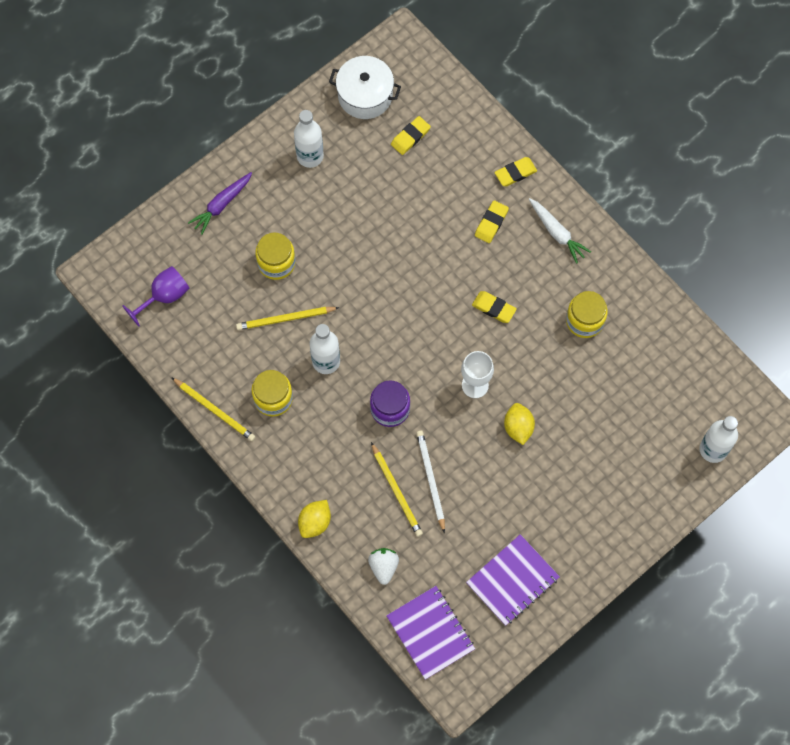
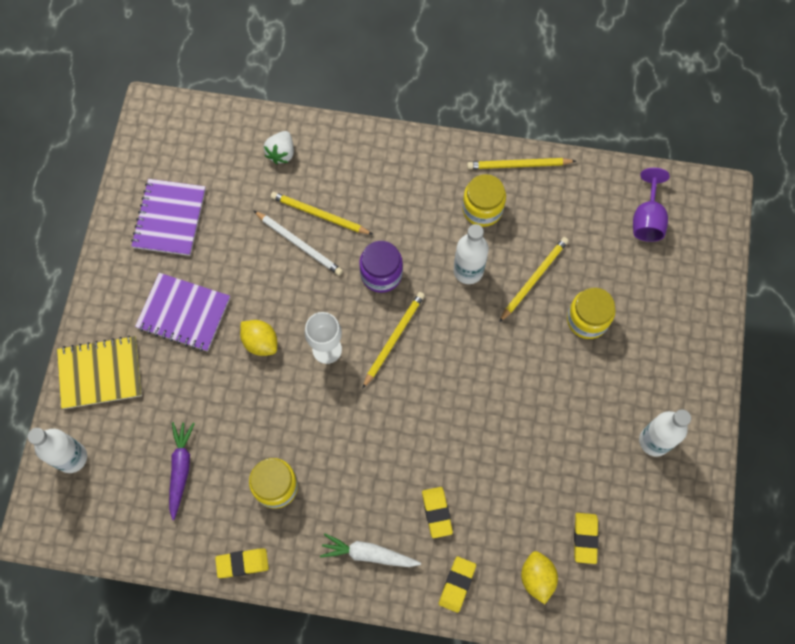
camera: 140 degrees right, 0 degrees up
purple carrot [188,172,252,235] -> purple carrot moved to [169,422,195,520]
yellow lemon [298,500,331,538] -> yellow lemon moved to [521,551,558,604]
white pot [329,56,401,119] -> none
white strawberry [368,548,399,585] -> white strawberry turned 60 degrees clockwise [264,131,294,164]
purple notebook [386,586,475,680] -> purple notebook moved to [135,273,230,352]
yellow eraser [472,291,517,323] -> yellow eraser moved to [215,549,269,578]
none -> yellow notebook [57,336,142,409]
none -> yellow pencil [362,292,425,389]

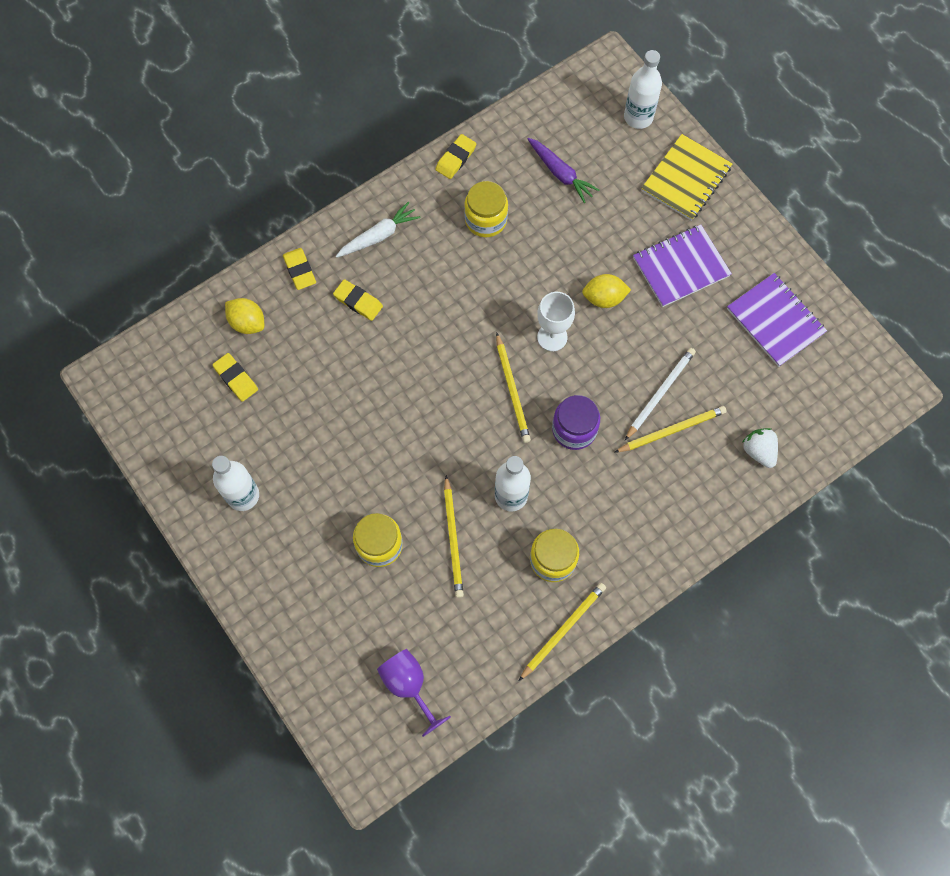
camera: 135 degrees right, 0 degrees up
white pencil [254,211,343,275] -> white pencil turned 135 degrees clockwise [625,348,696,440]

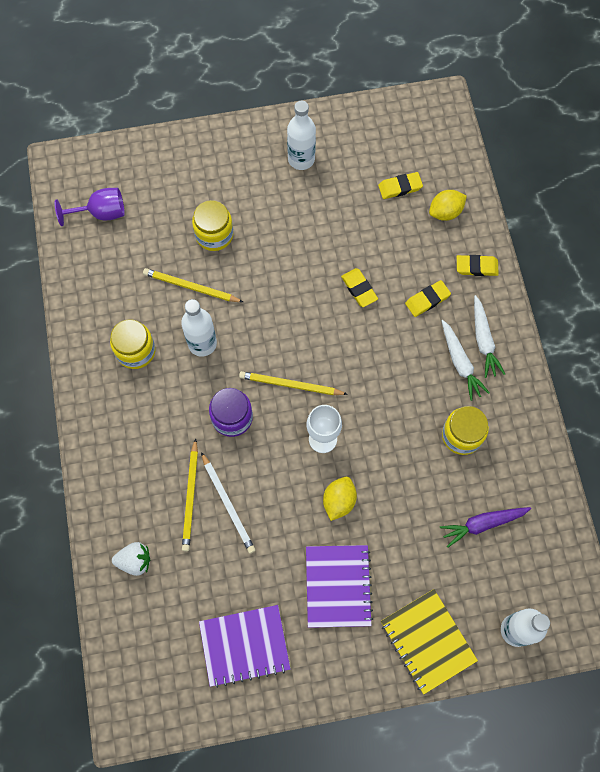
camera: 115 degrees right, 0 degrees up
yellow eraser [435,134,476,179] -> yellow eraser moved to [341,268,378,307]
yellow pencil [519,583,606,681] -> none
none -> white carrot [442,320,490,401]

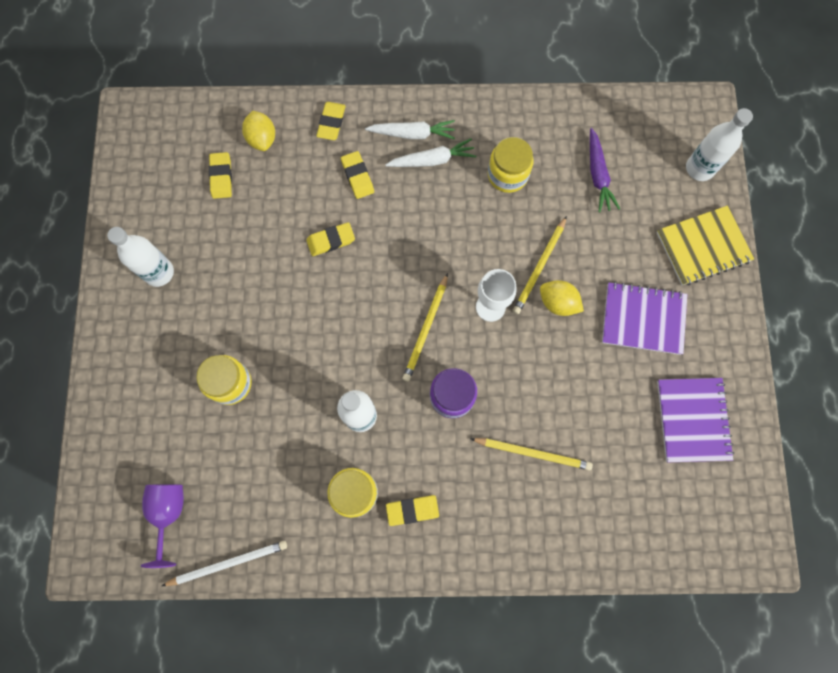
camera: 80 degrees left, 5 degrees up
white strawberry [112,542,150,576] -> none
yellow pencil [143,268,243,302] -> yellow pencil moved to [513,216,567,314]
white pencil [201,452,255,554] -> white pencil moved to [162,541,287,586]
none -> yellow eraser [386,495,439,526]

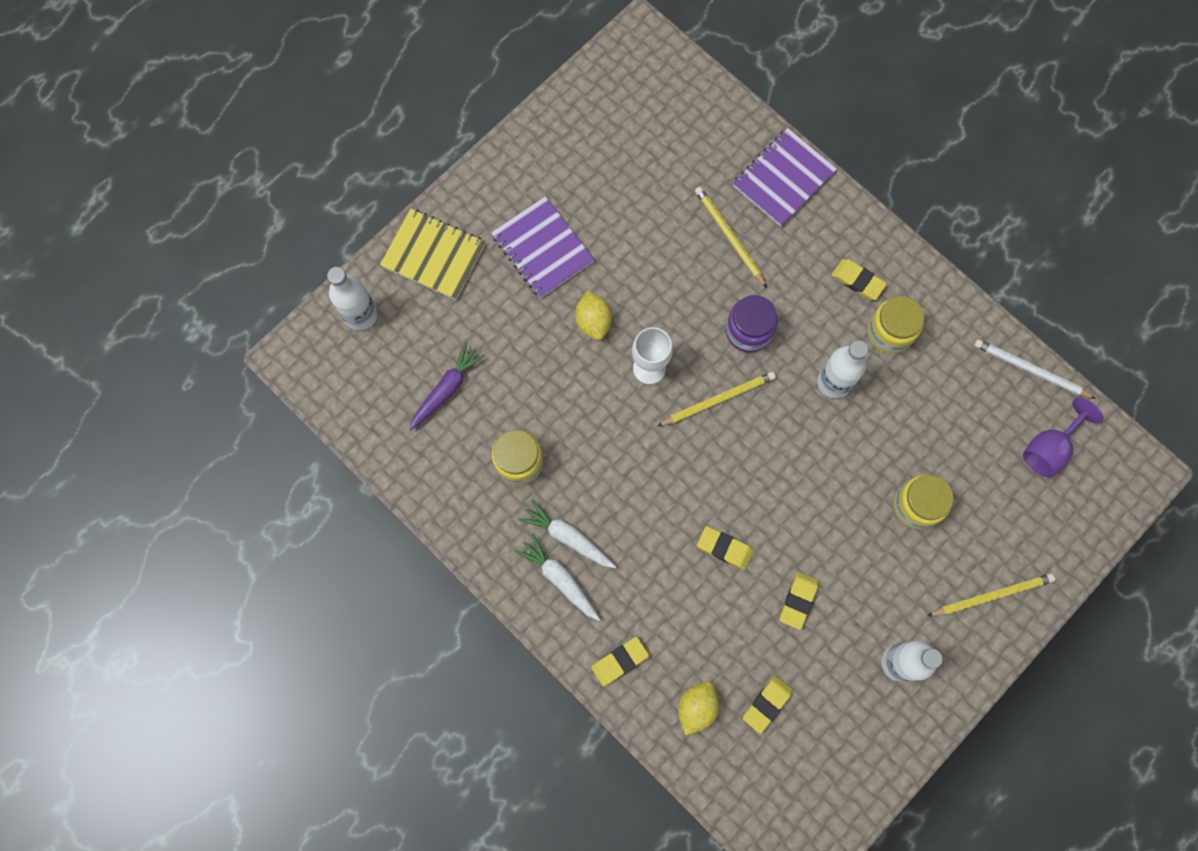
camera: 135 degrees left, 0 degrees up
yellow eraser [341,151,374,199] -> yellow eraser moved to [780,572,819,630]
yellow pencil [513,216,567,314] -> yellow pencil moved to [927,573,1055,616]
purple notebook [657,378,734,462] -> purple notebook moved to [733,128,837,227]

